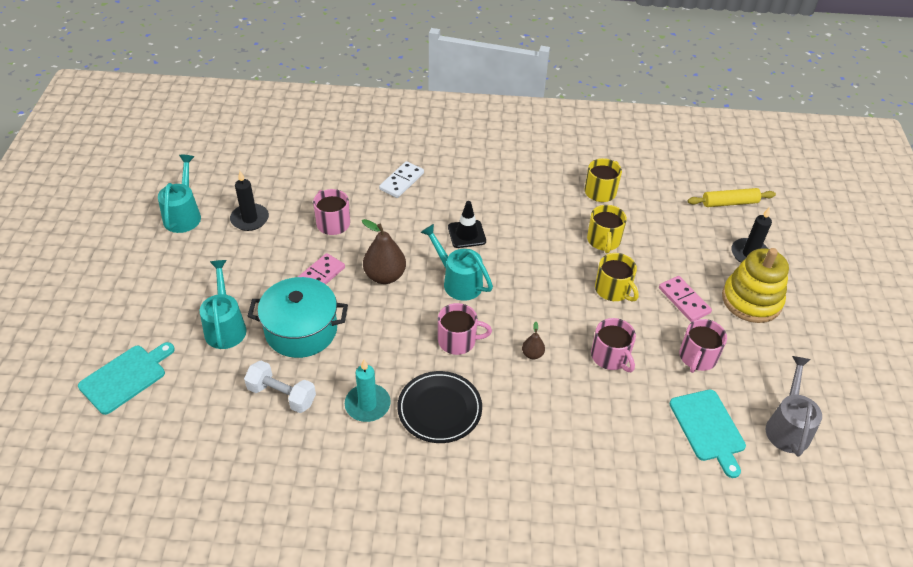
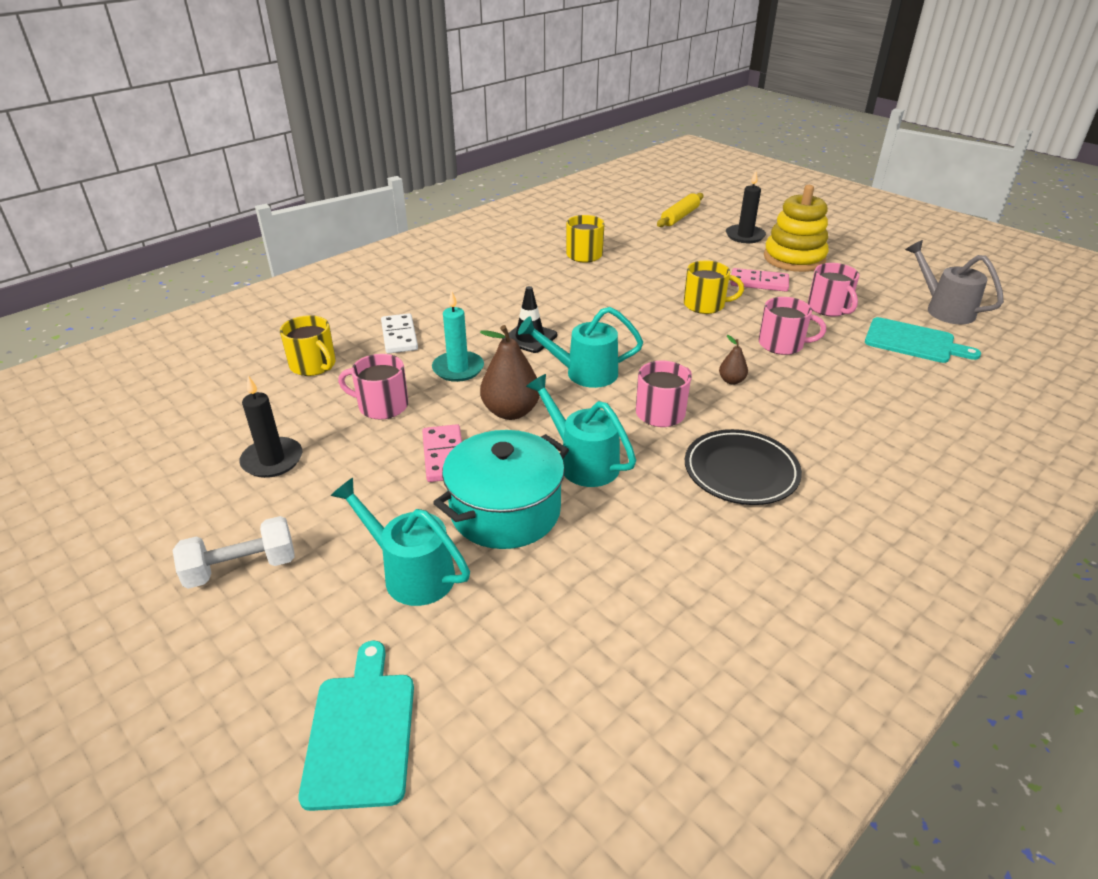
camera: 45 degrees left, 10 degrees down
turquoise watering can [158,155,201,233] -> turquoise watering can moved to [526,374,636,487]
white dumbbell [244,361,316,413] -> white dumbbell moved to [172,516,294,589]
turquoise candle [345,360,391,422] -> turquoise candle moved to [432,290,484,382]
yellow mug [587,205,627,253] -> yellow mug moved to [280,315,336,376]

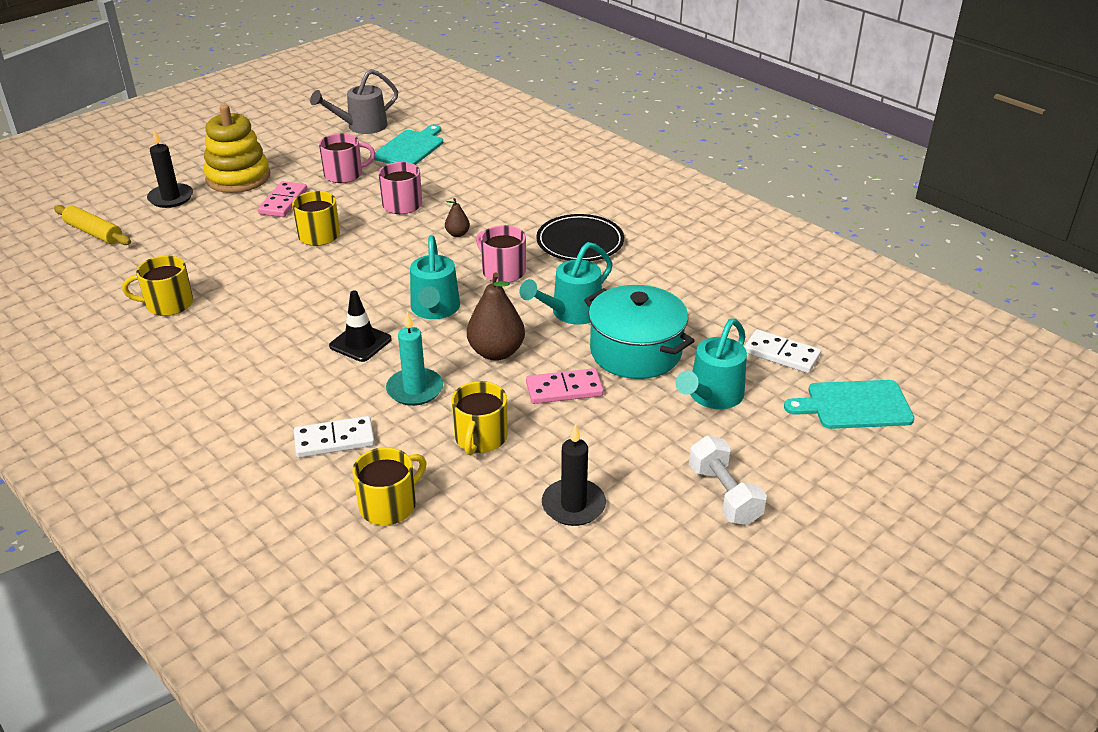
camera: 90 degrees left, 0 degrees up
pink mug [338,354,408,420] -> yellow mug [451,381,508,455]
none -> white domino [744,329,821,373]

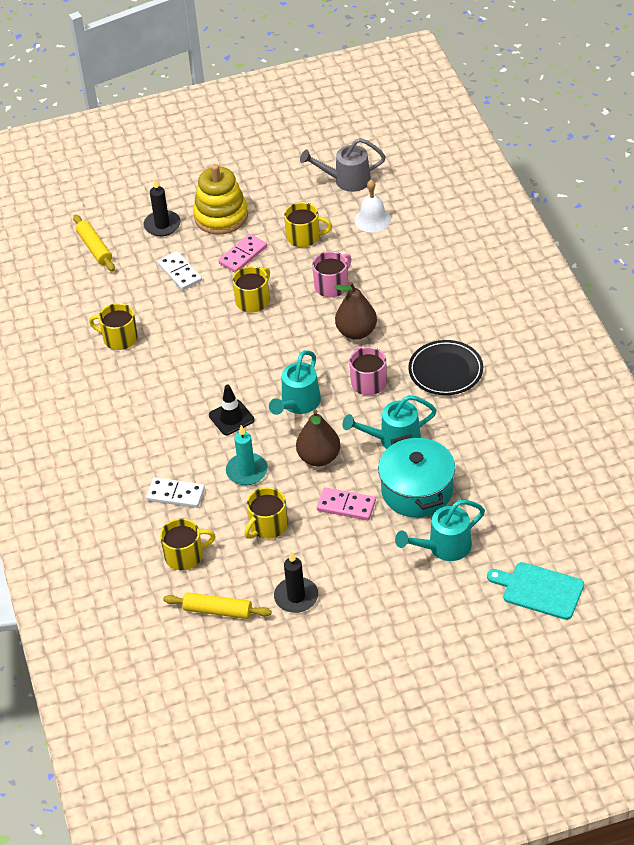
camera: 30 degrees right, 10 degrees up
pink mug [319,133,375,183] -> yellow mug [284,202,332,247]
turquoise cutting board [374,125,443,165] -> white bell [355,180,391,233]
brown pear [445,198,470,237] -> brown pear [334,282,377,340], size x1.99
white dumbbell [689,436,767,525] -> none
white domino [744,329,821,373] -> white domino moved to [157,251,202,291]
none -> yellow rolling pin [163,592,272,619]

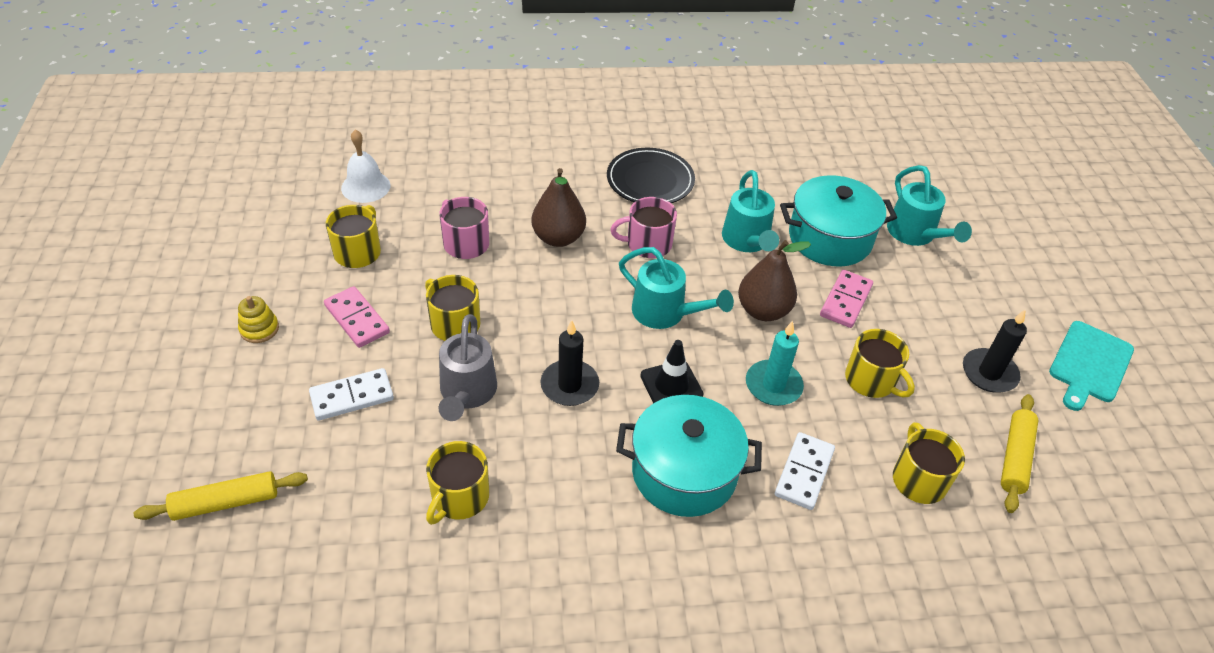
camera: 85 degrees left, 0 degrees up
black candle [143,179,181,236] -> black candle moved to [540,320,599,406]
yellow stacking toy [193,164,248,234] -> yellow stacking toy [238,296,279,343], size x0.46
grey watering can [300,138,386,192] -> grey watering can moved to [439,314,497,421]
turquoise cutting board [487,562,584,620] -> turquoise cutting board moved to [1049,321,1134,411]
none -> turquoise pot [616,395,762,517]

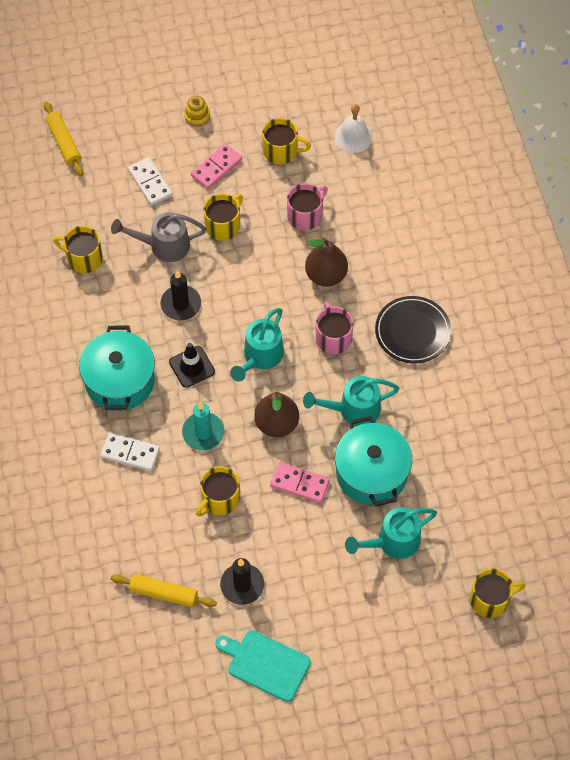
camera: 85 degrees right, 15 degrees up
yellow mug [893,422,965,504] -> yellow mug moved to [470,568,525,618]

